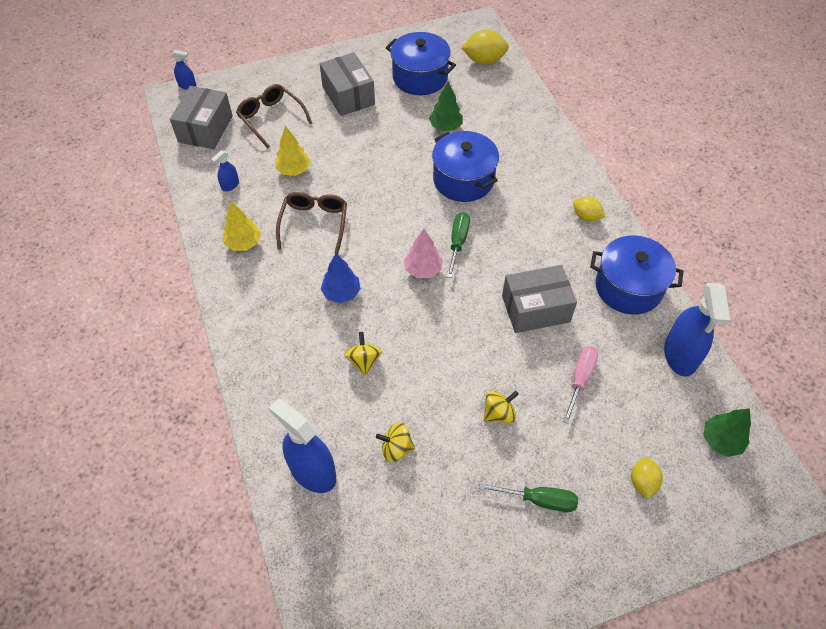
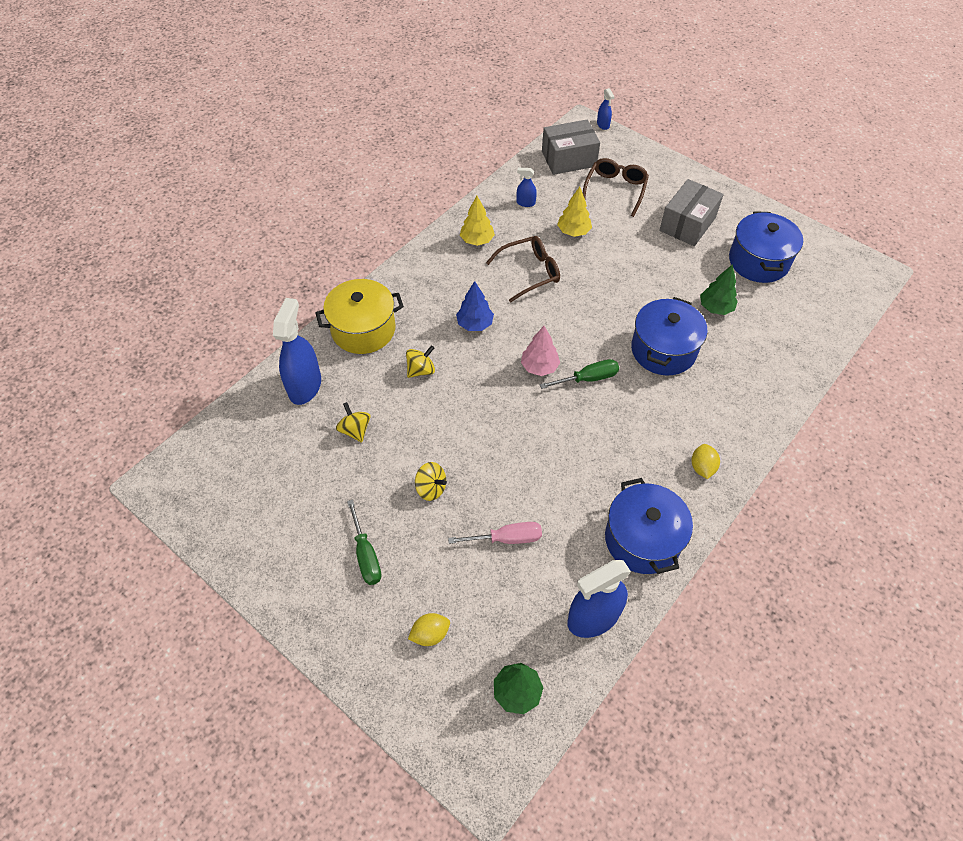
camera: 60 degrees right, 0 degrees up
yellow lemon [461,30,509,65] -> none
grey box [502,265,577,333] -> none
none -> yellow pot [315,279,404,354]

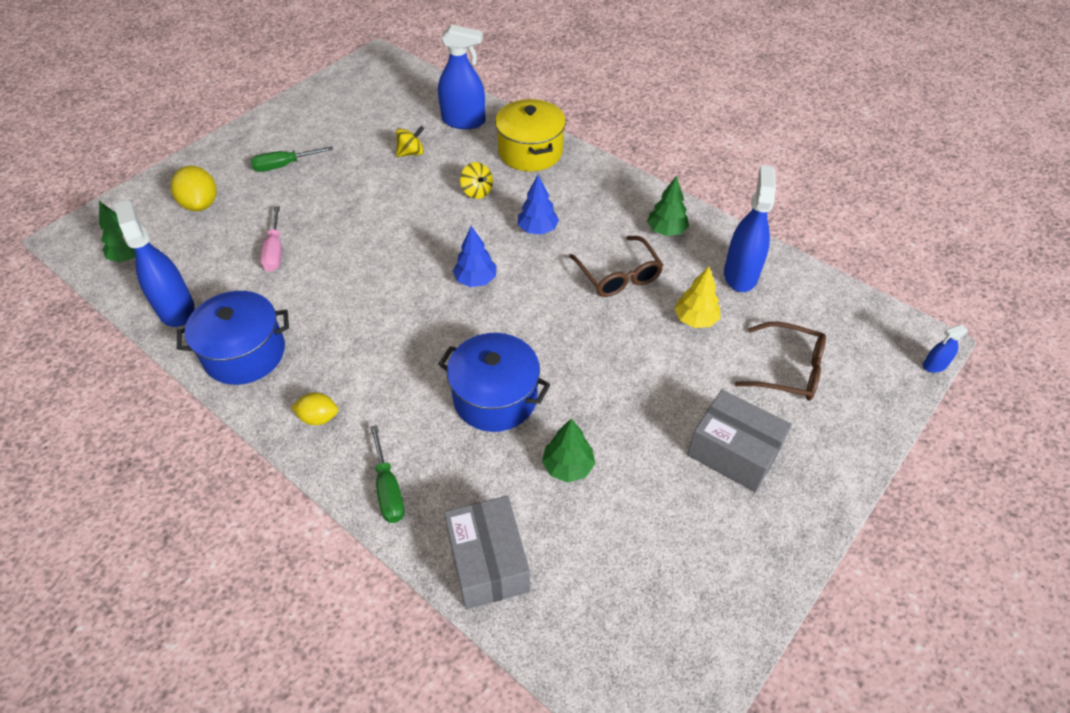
camera: 90 degrees right, 5 degrees down
yellow lemon [408,613,450,646] -> yellow lemon [171,166,216,211], size x1.59
yellow spinning top [415,462,447,501] -> none
yellow tree [460,196,495,246] -> green tree [647,175,689,236]
blue spray bottle [517,168,537,207] -> blue spray bottle [724,165,776,292], size x2.13
pink tree [521,326,560,376] -> blue tree [453,226,497,287]
green screwdriver [540,359,619,389] -> green screwdriver moved to [370,425,405,523]
grey box [542,119,600,175] -> grey box moved to [444,496,530,609]
blue pot [729,211,803,283] -> none

